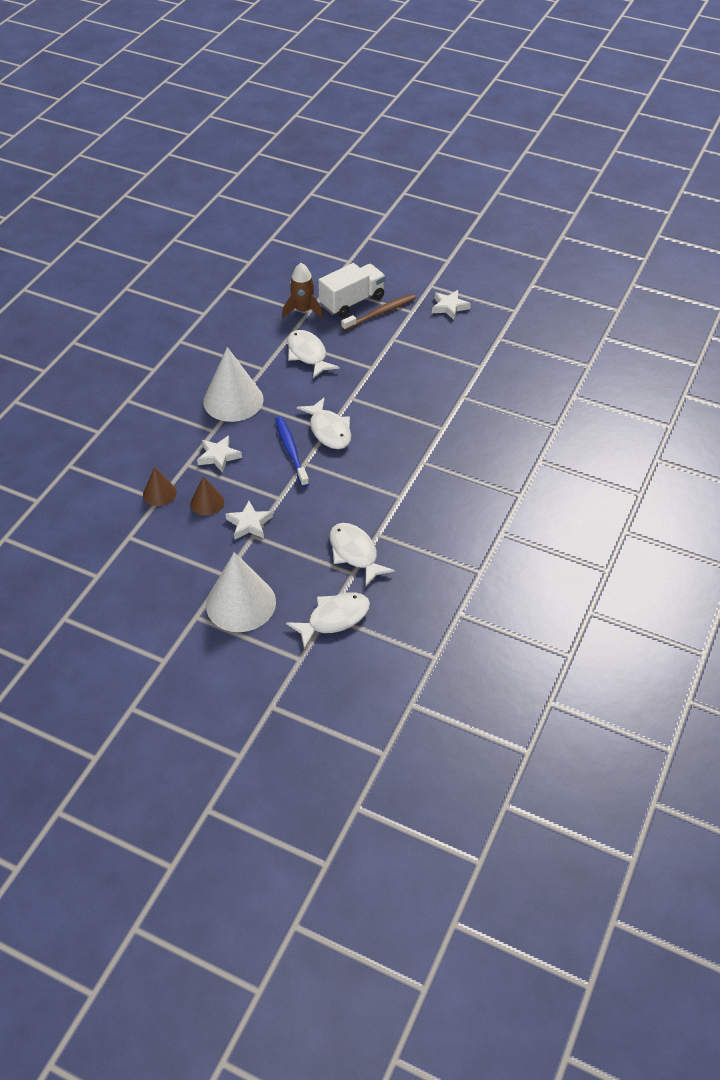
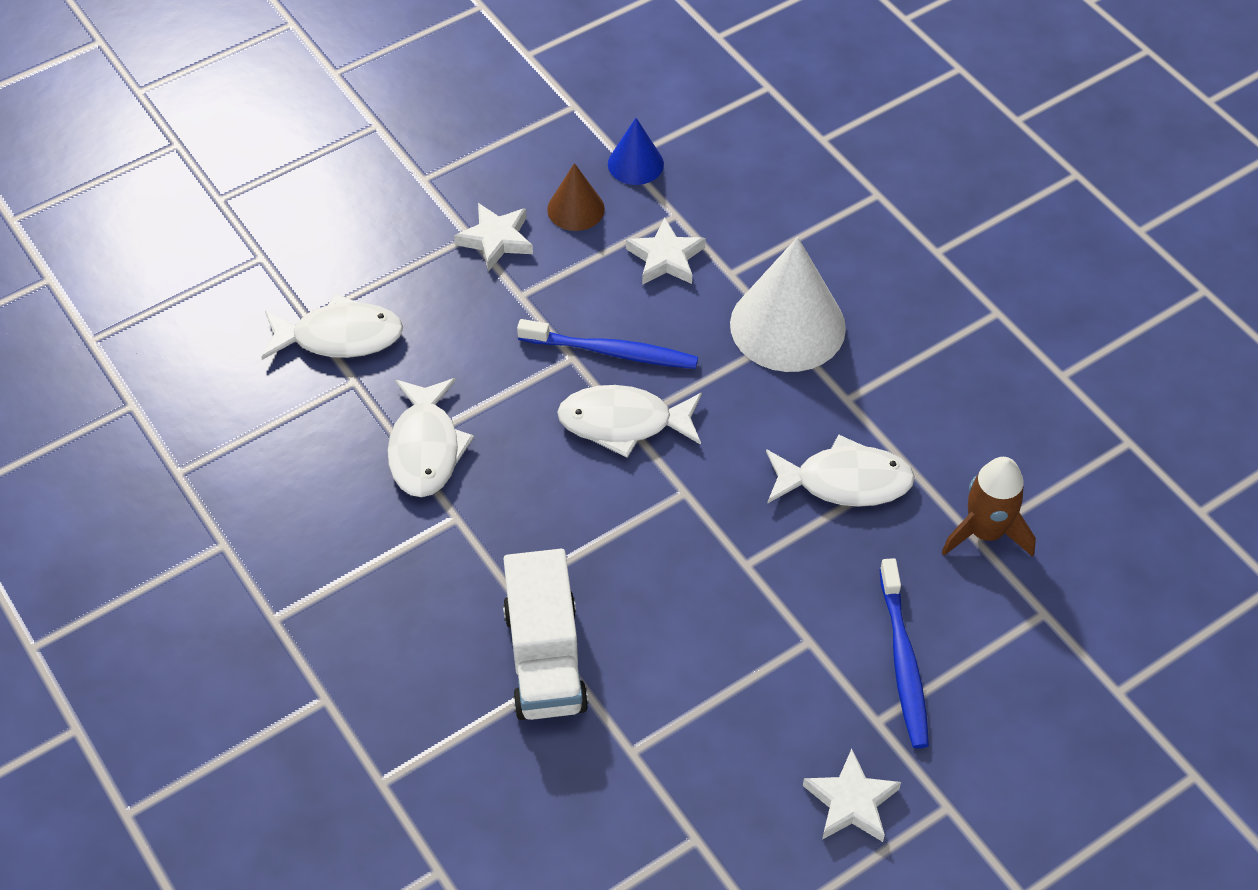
camera: 120 degrees right, 5 degrees up
brown cone [143,467,177,506] -> blue cone [608,118,664,185]
white cone [206,552,276,632] -> none
white fish [286,592,370,649] -> white fish moved to [388,378,474,497]
white truck [318,263,386,318] -> white truck moved to [503,549,588,720]
brown toothbrush [341,294,416,331] -> blue toothbrush [879,558,929,749]

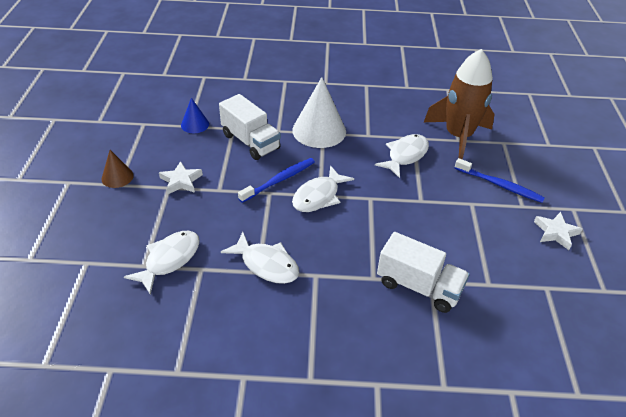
camera: 55 degrees left, 10 degrees down
brown cone [547,163,605,231] -> brown cone moved to [102,150,134,188]
white star [626,217,706,285] -> white truck [219,94,281,160]
brown rocket [941,457,1036,557] -> brown rocket [424,49,495,159], size x1.74

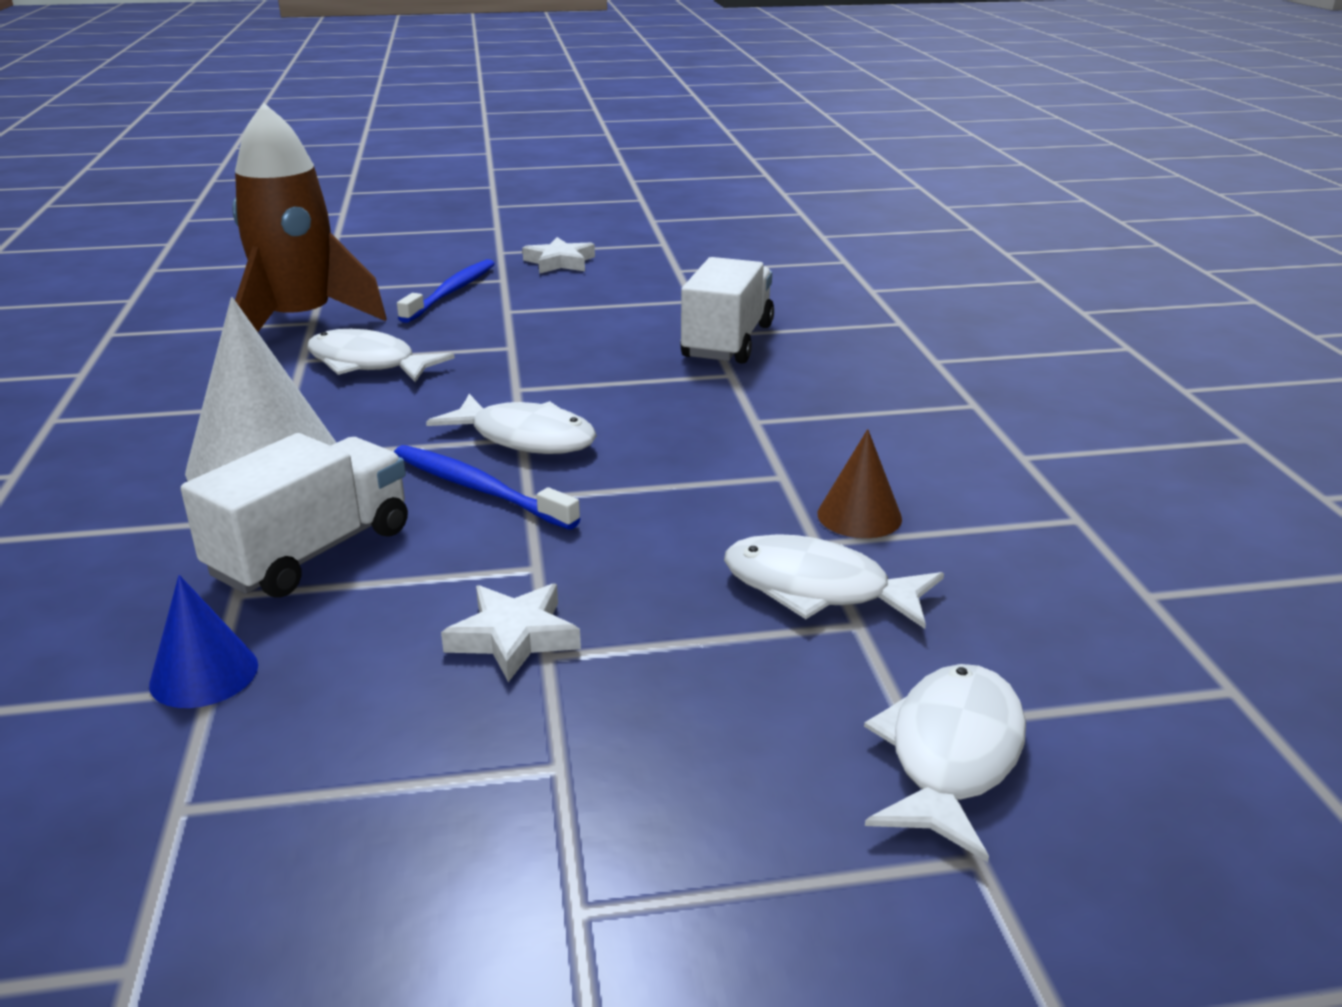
camera: 100 degrees left, 15 degrees down
brown cone [102,150,134,188] -> brown cone moved to [817,429,902,538]
white fish [221,232,299,284] -> white fish moved to [864,664,1026,862]

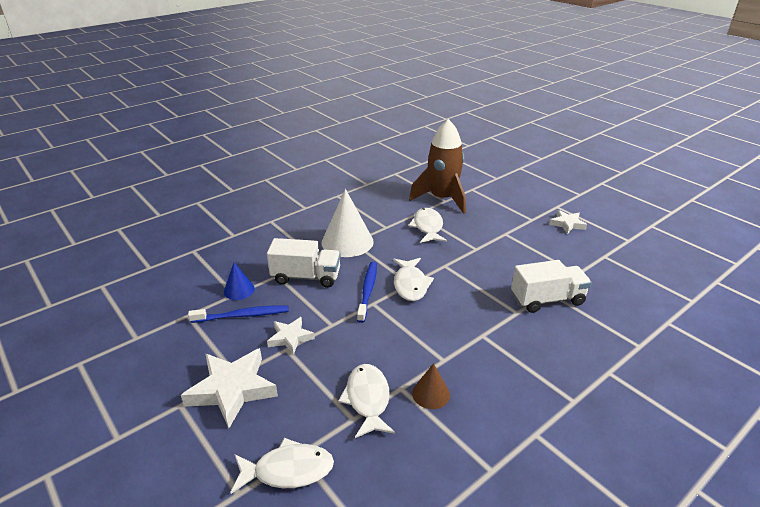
camera: 60 degrees right, 5 degrees up
blue toothbrush [397,259,495,323] -> blue toothbrush moved to [188,305,289,323]
none -> white star [181,348,278,428]

